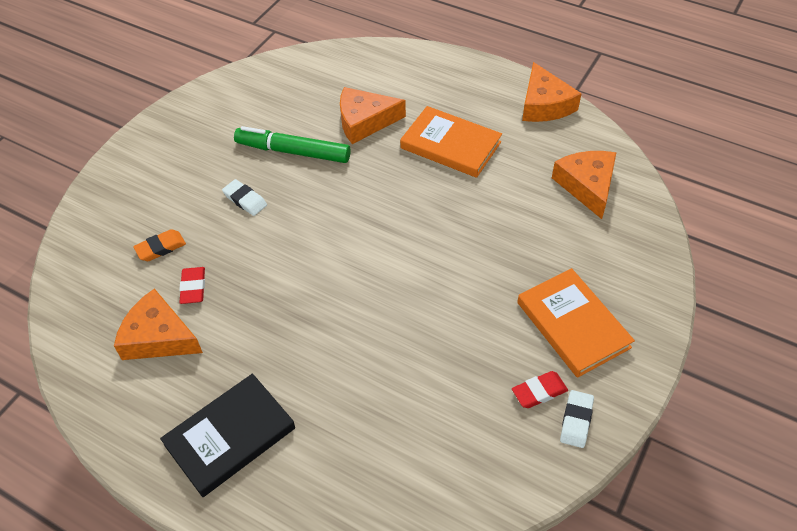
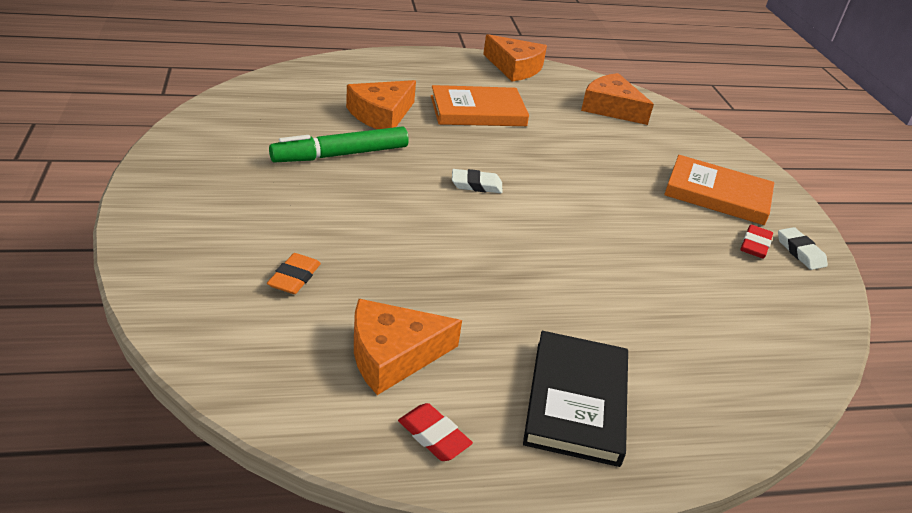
camera: 45 degrees left, 15 degrees down
red eraser [179,267,205,304] -> red eraser moved to [398,403,473,461]
white eraser [222,179,267,216] -> white eraser moved to [452,169,502,193]

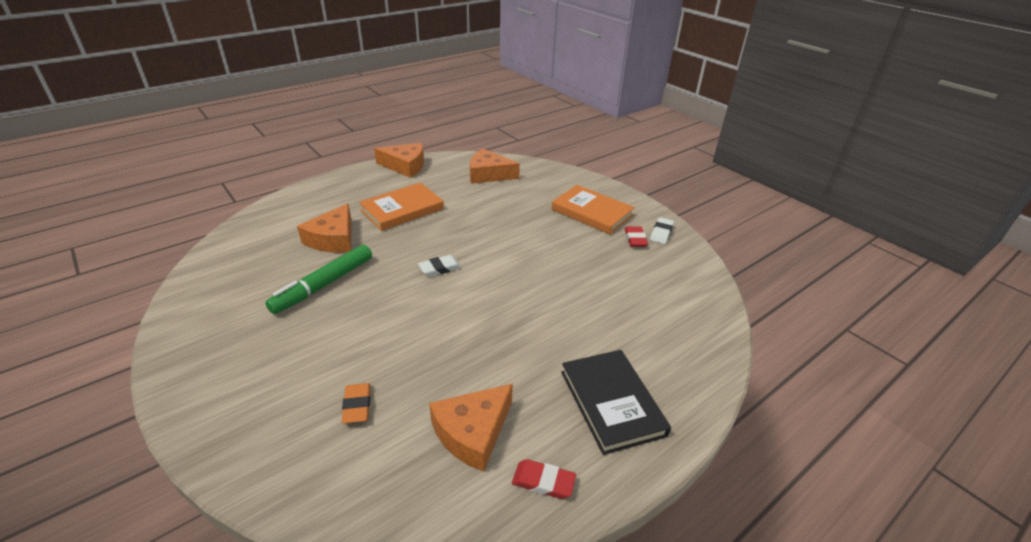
camera: 25 degrees left, 0 degrees up
orange book [664,155,774,225] -> orange book turned 45 degrees clockwise [552,185,635,234]
white eraser [778,227,828,270] -> white eraser turned 75 degrees clockwise [650,217,674,244]

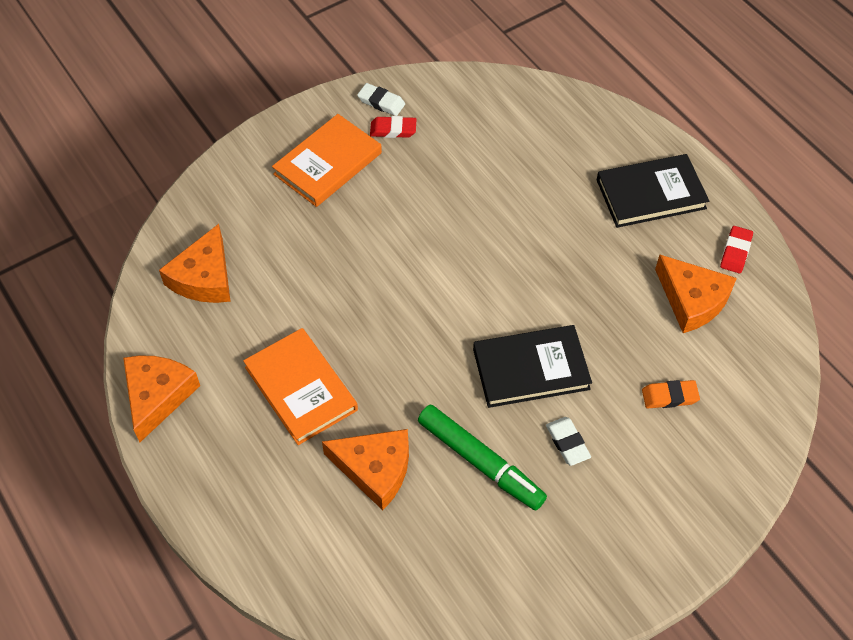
camera: 85 degrees left, 20 degrees up
white eraser [418,255,462,277] -> white eraser moved to [546,417,591,466]
none -> black book [473,325,592,408]

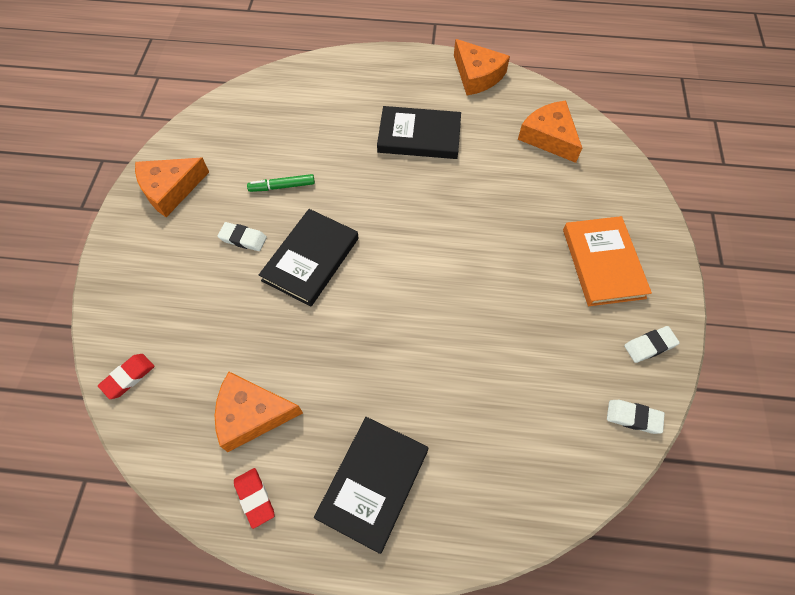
camera: 130 degrees right, 5 degrees up
orange book [243,328,358,445] -> black book [377,106,461,159]
orange cheese [322,429,409,510] -> orange cheese moved to [135,157,209,217]
red eraser [370,116,416,138] -> red eraser moved to [98,354,155,399]
green marker [418,405,547,511] -> green marker [247,174,315,192], size x0.57
orange eraser [642,380,700,408] -> none
none -> white eraser [607,400,665,434]

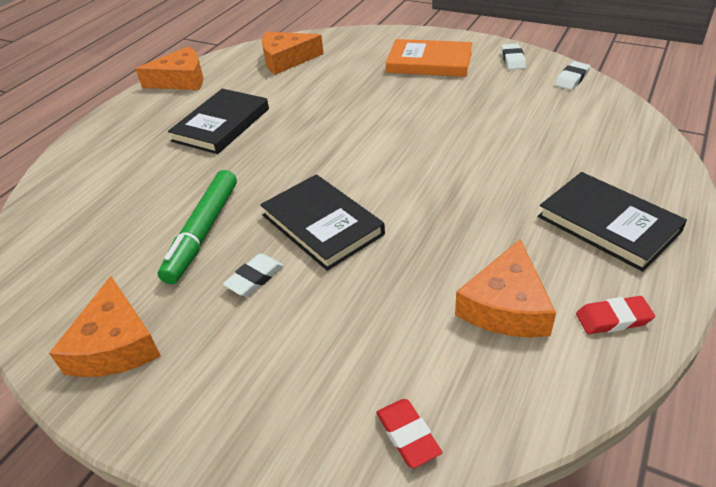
camera: 65 degrees left, 20 degrees down
green marker [247,174,315,192] -> green marker [158,170,237,284], size x1.74

